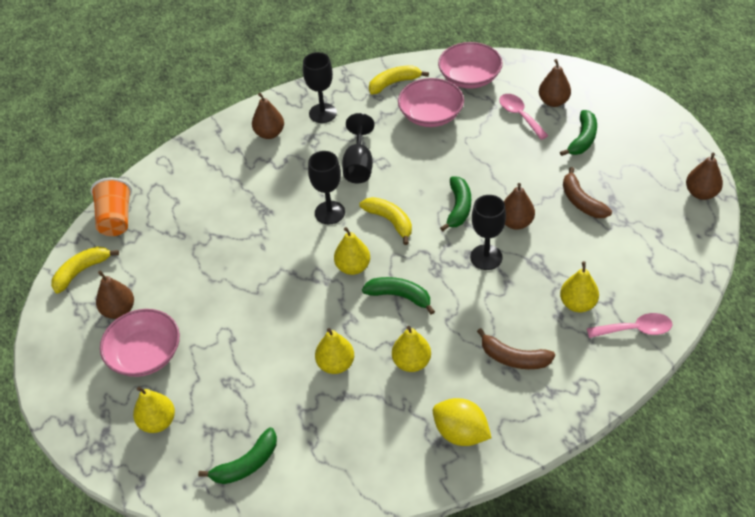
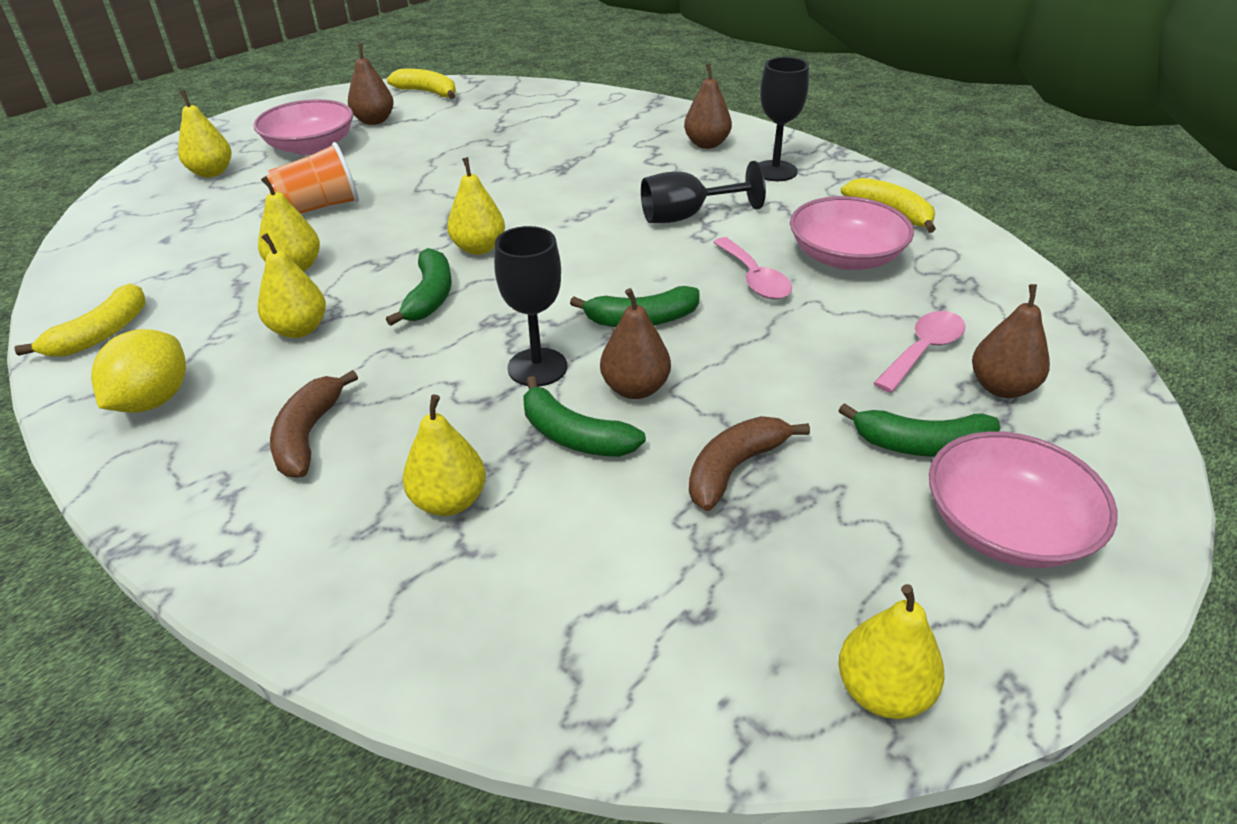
camera: 70 degrees right, 10 degrees down
orange cup [91,178,132,236] -> orange cup moved to [266,142,359,214]
green banana [198,428,277,484] -> green banana moved to [523,376,646,457]
black goblet [308,151,345,224] -> none
yellow banana [360,197,412,245] -> yellow banana moved to [14,283,146,357]
pink bowl [438,42,503,89] -> pink bowl moved to [929,432,1118,568]
pink spoon [587,313,672,338] -> pink spoon moved to [713,237,792,299]
brown pear [686,152,723,200] -> yellow pear [838,584,945,719]

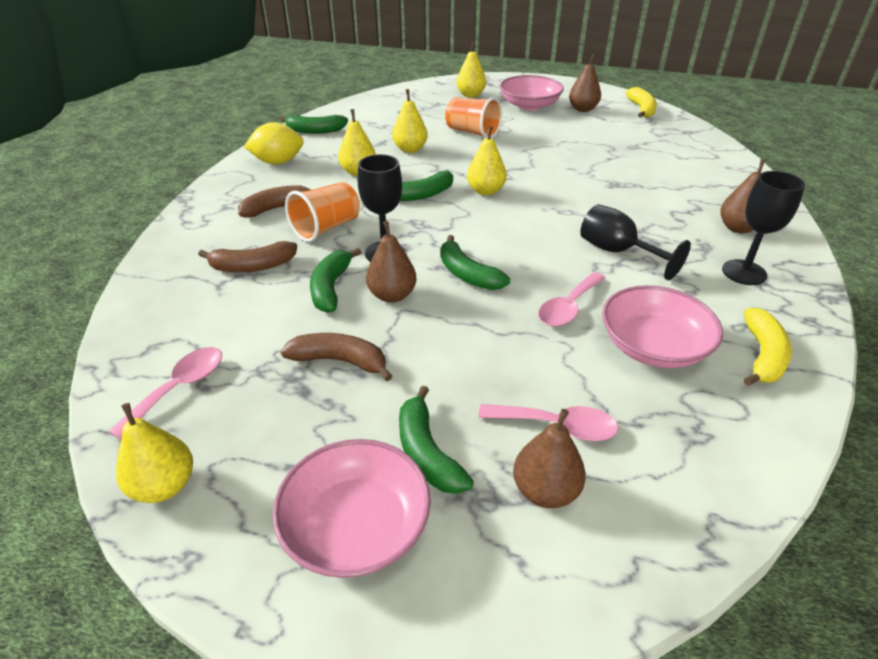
camera: 60 degrees right, 0 degrees up
yellow banana [14,283,146,357] -> green banana [280,115,348,134]
yellow pear [403,394,486,516] -> brown banana [198,241,297,272]
none -> pink spoon [109,347,222,440]
none -> orange cup [285,182,360,242]

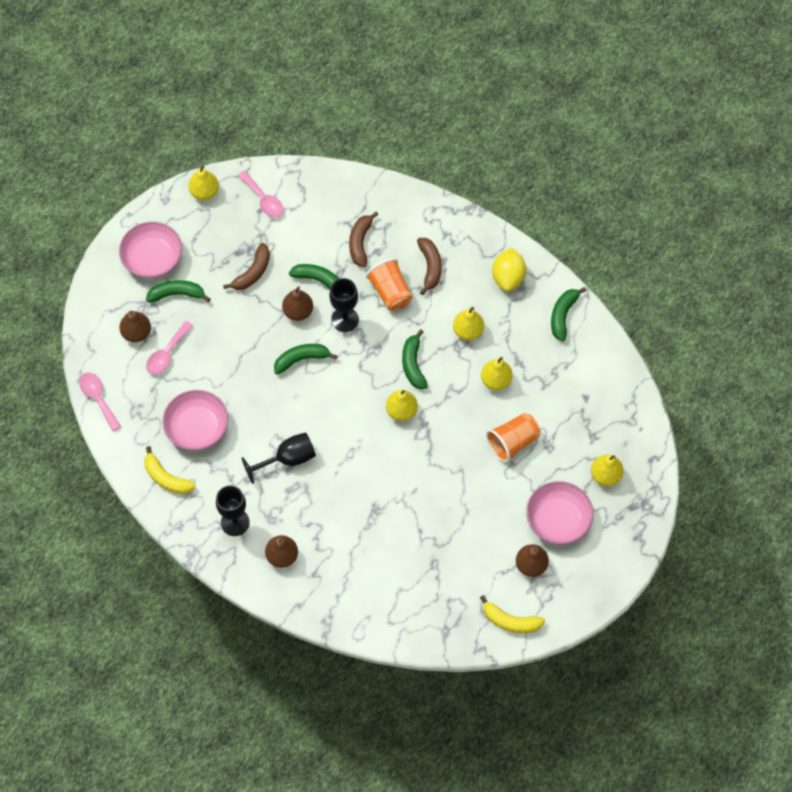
camera: 110 degrees right, 25 degrees up
pink spoon [538,272,605,327] -> pink spoon moved to [79,373,121,431]

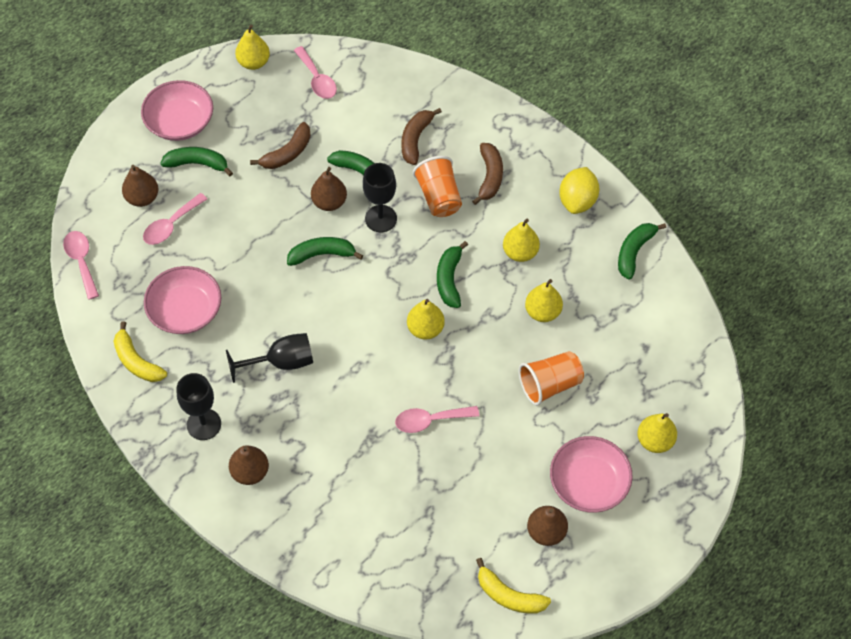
camera: 10 degrees right, 5 degrees down
none -> pink spoon [395,406,479,433]

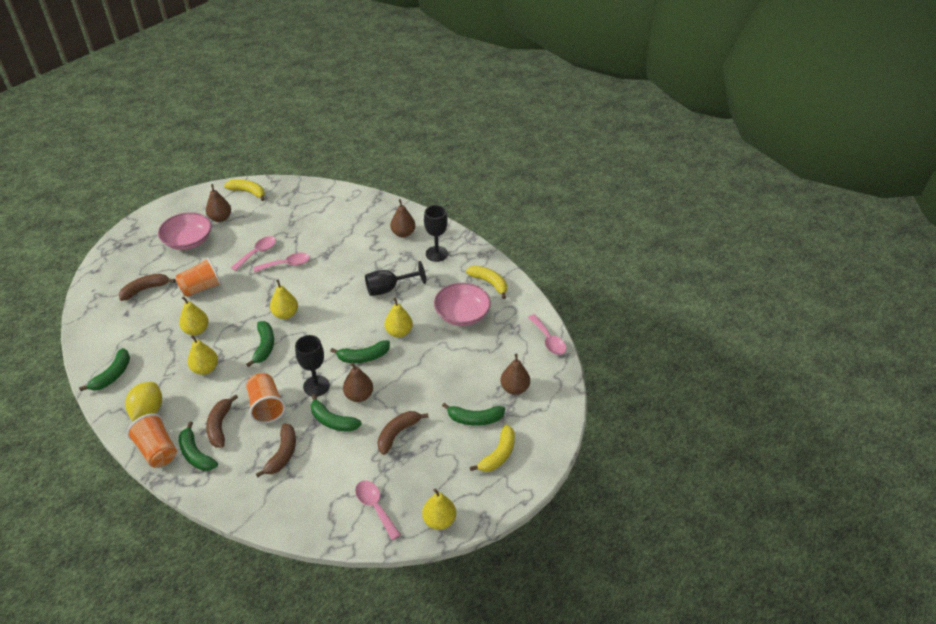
camera: 175 degrees right, 15 degrees down
pink bowl [141,80,213,141] -> yellow banana [470,425,515,472]
pink spoon [143,193,207,245] -> pink spoon moved to [231,236,276,271]
yellow pear [637,413,677,453] -> yellow pear moved to [385,298,413,338]
none -> brown banana [119,274,175,301]
none -> orange cup [127,413,177,467]
none -> green banana [179,421,218,471]

